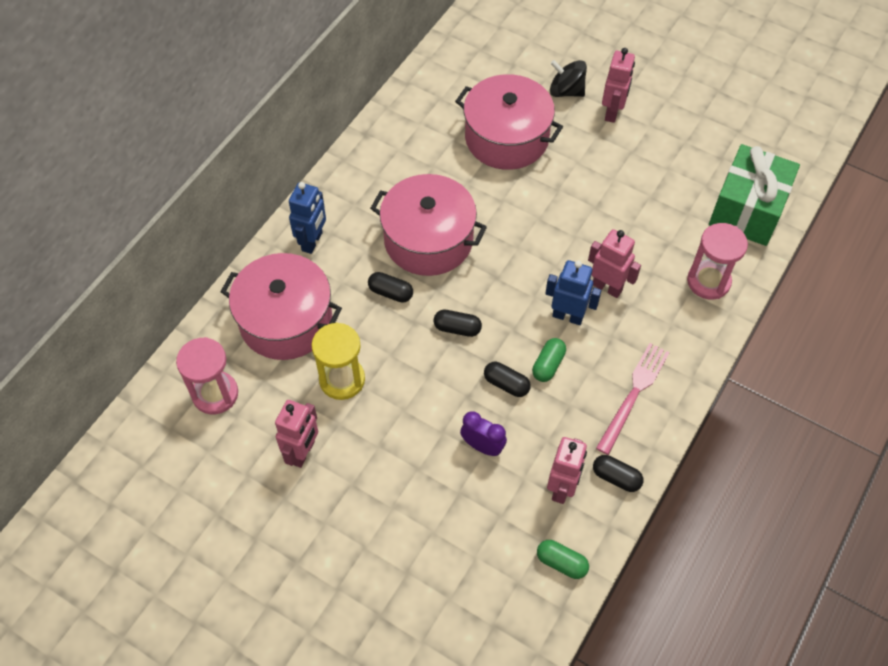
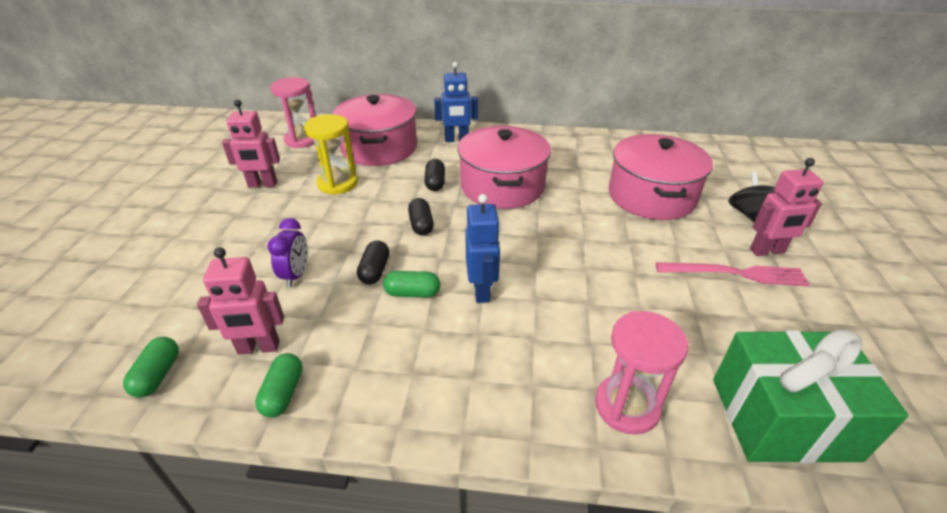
camera: 65 degrees right, 20 degrees down
pink robot [588,229,641,298] -> none
black capsule [593,455,643,492] -> green capsule [255,353,303,418]
pink fork [596,343,670,455] -> pink fork moved to [656,262,810,286]

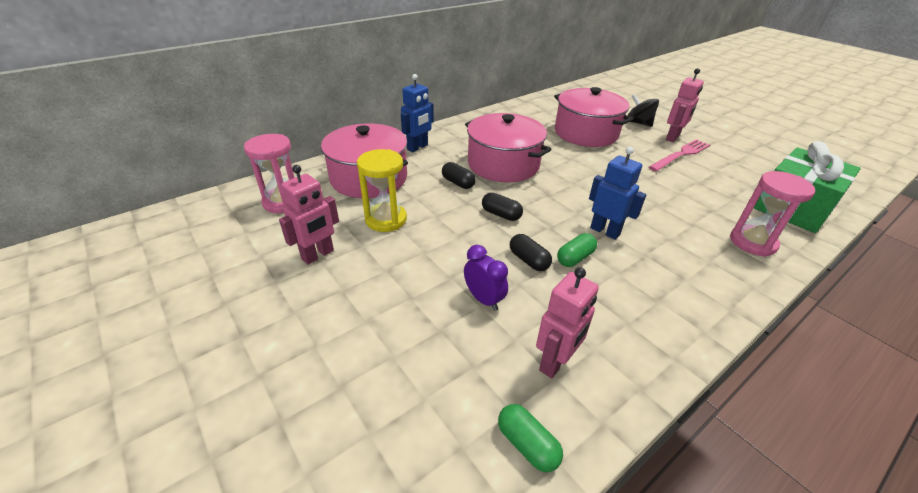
camera: 45 degrees left, 0 degrees up
green capsule [255,353,303,418] -> none

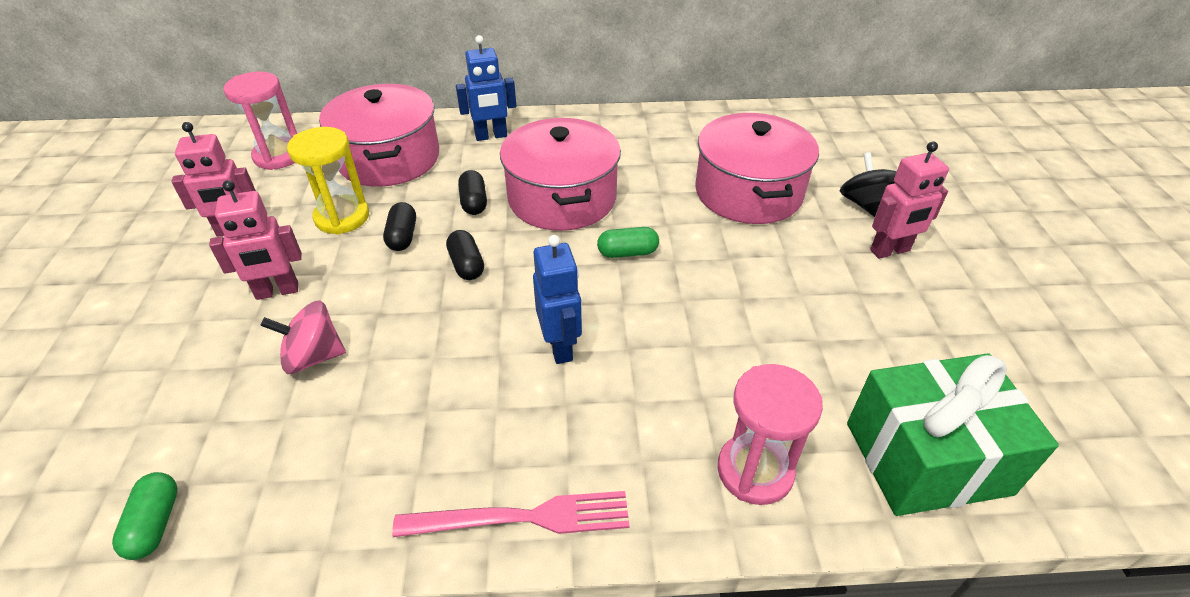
camera: 35 degrees right, 5 degrees up
purple clock [464,245,508,311] -> pink spinning top [260,300,346,374]
black capsule [510,234,552,271] -> black capsule moved to [383,202,416,251]
pink robot [536,267,599,378] -> pink robot moved to [209,180,302,300]
green capsule [557,233,597,267] -> green capsule moved to [597,227,659,258]
pink fork [649,139,710,171] -> pink fork moved to [392,491,630,537]

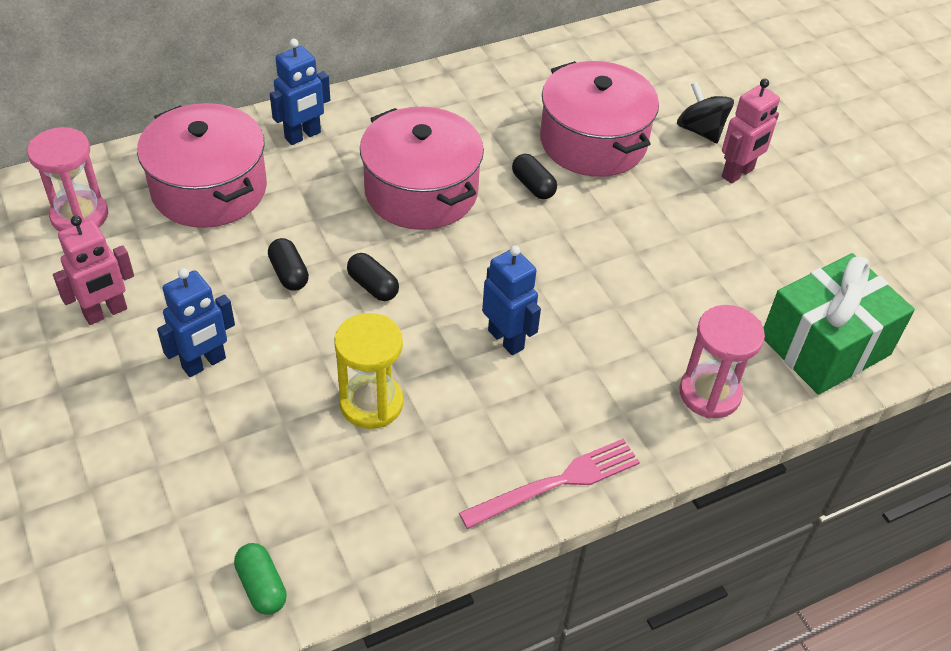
camera: 25 degrees left, 5 degrees up
pink robot [209,180,302,300] -> blue robot [157,268,235,377]
pink spinning top [260,300,346,374] -> none
yellow hourglass [287,127,369,235] -> yellow hourglass moved to [334,313,403,429]
black capsule [458,170,487,215] -> black capsule moved to [512,154,557,199]
green capsule [597,227,659,258] -> none

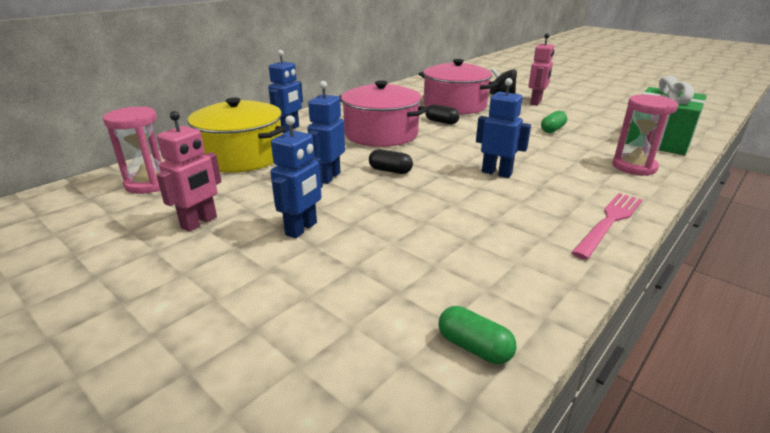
camera: 20 degrees left, 20 degrees down
pink pot [137,103,267,228] -> yellow pot [188,98,286,173]
black capsule [268,238,309,291] -> blue robot [307,81,345,184]
yellow hourglass [334,313,403,429] -> none
none -> green capsule [541,111,567,133]

